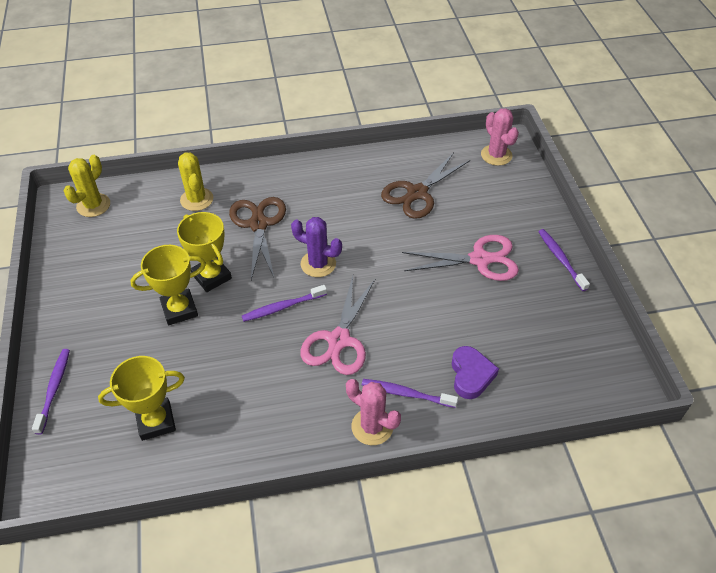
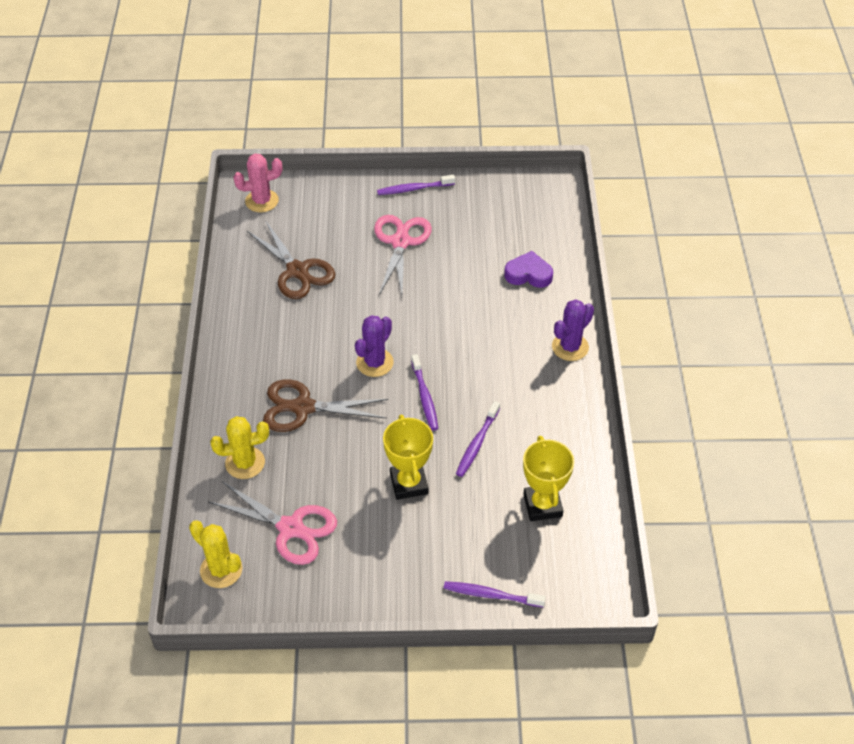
camera: 80 degrees left, 0 degrees up
yellow trophy [177,212,232,292] -> none
pink scissors [300,276,375,375] -> pink scissors moved to [208,481,337,565]
pink cactus [346,379,401,445] -> purple cactus [552,299,594,361]
purple toothbrush [362,379,458,408] -> purple toothbrush moved to [456,401,500,477]

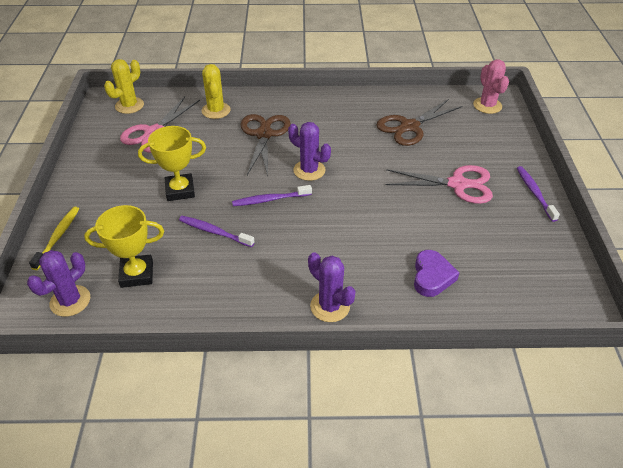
camera: 90 degrees right, 5 degrees down
purple toothbrush [444,581,546,608] -> yellow toothbrush [29,207,79,270]
none -> purple cactus [27,250,90,317]

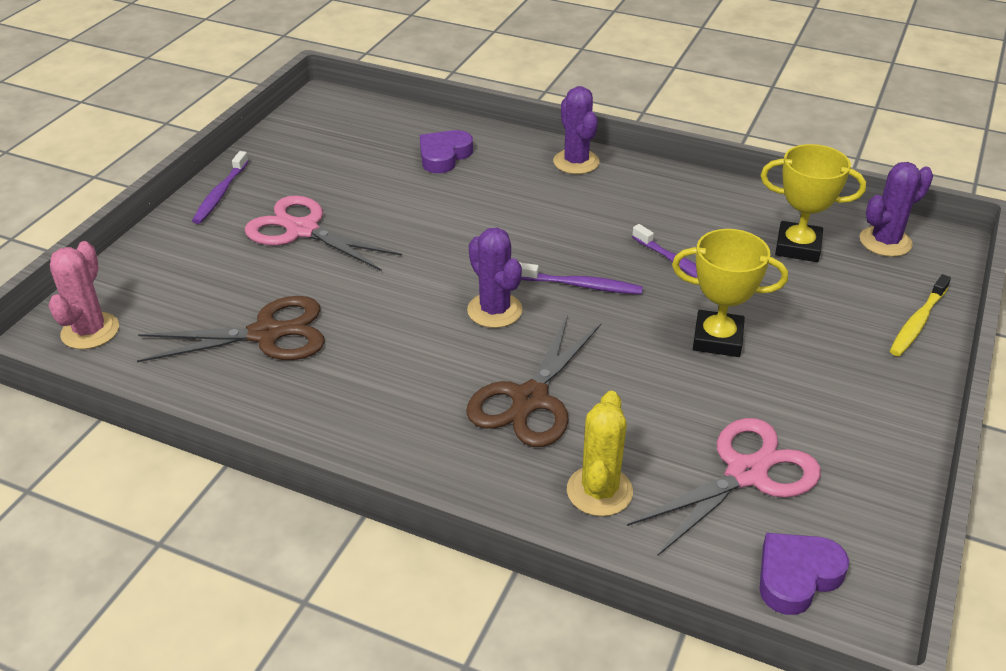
camera: 155 degrees left, 5 degrees down
yellow cactus [104,59,144,114] -> purple heart [759,533,849,615]

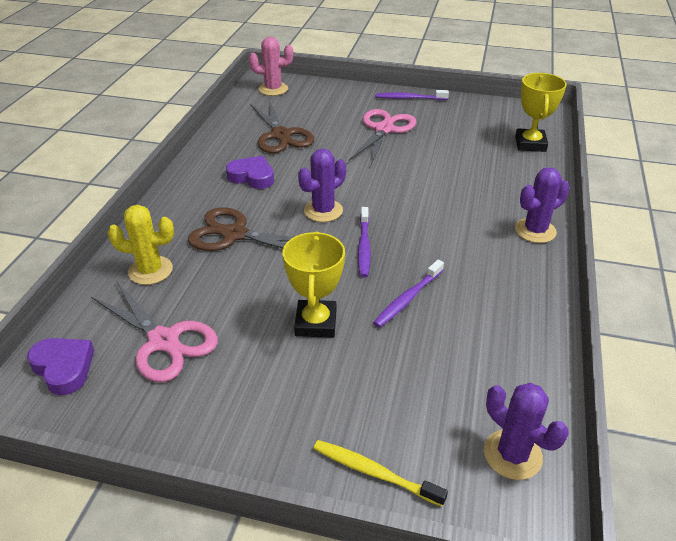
camera: 80 degrees right, 0 degrees up
purple heart [420,130,473,173] -> purple heart moved to [226,156,274,189]
yellow trophy [761,144,866,262] -> yellow trophy moved to [515,73,567,152]

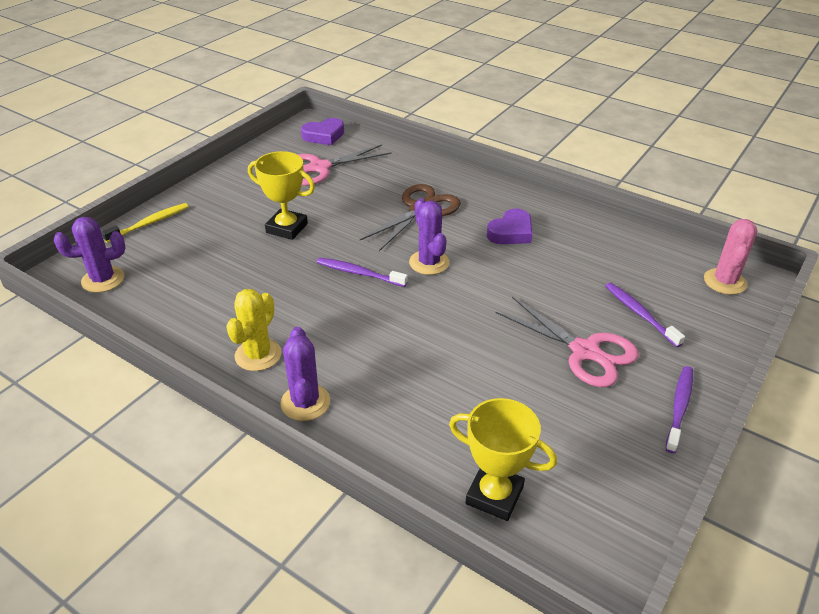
camera: 110 degrees right, 0 degrees up
yellow cactus [108,205,174,285] -> yellow cactus moved to [226,289,282,371]
brown scissors [250,100,314,153] -> none
purple toothbrush [373,260,444,328] -> purple toothbrush moved to [605,283,685,347]

